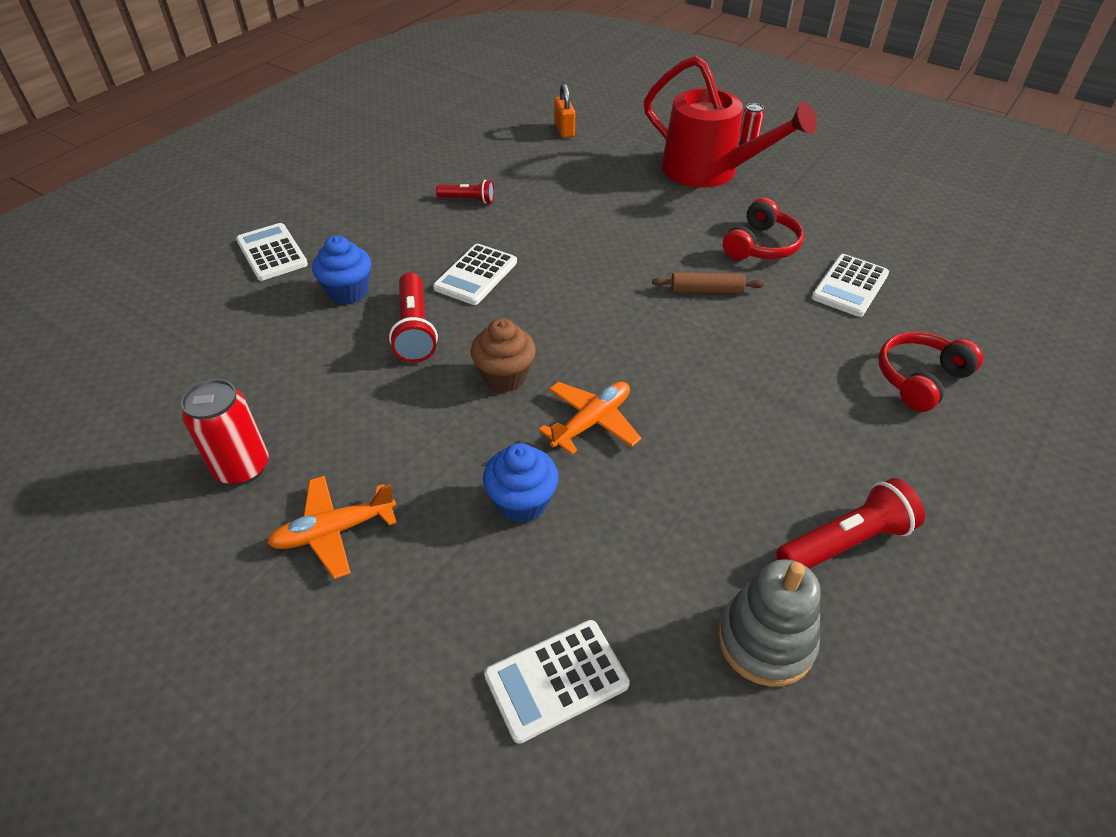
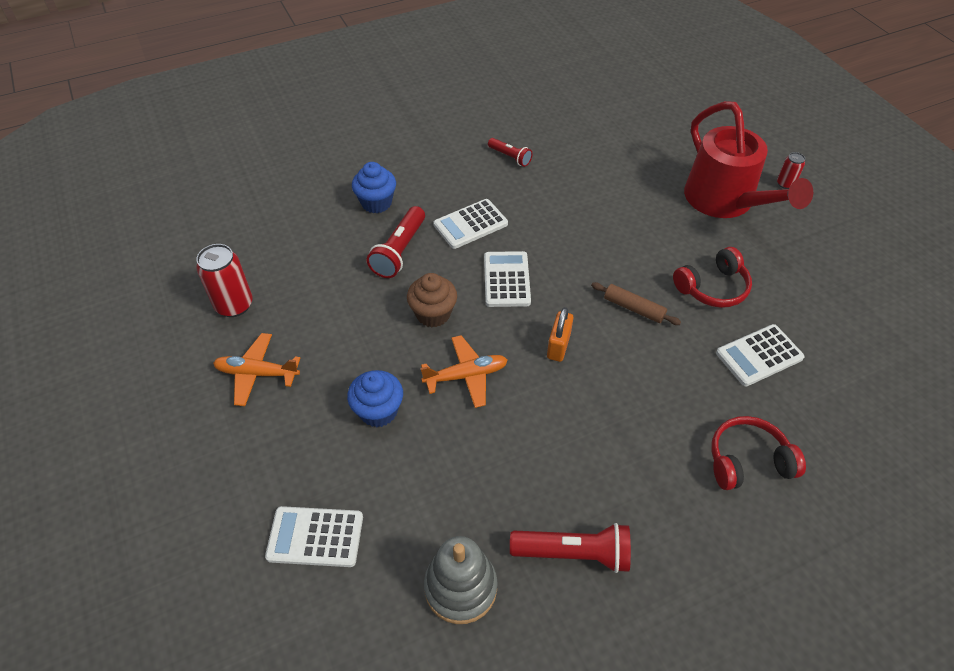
camera: 30 degrees right, 5 degrees up
white calculator [236,223,308,281] -> white calculator moved to [484,251,531,307]
orange padlock [554,83,575,138] -> orange padlock moved to [547,307,573,362]

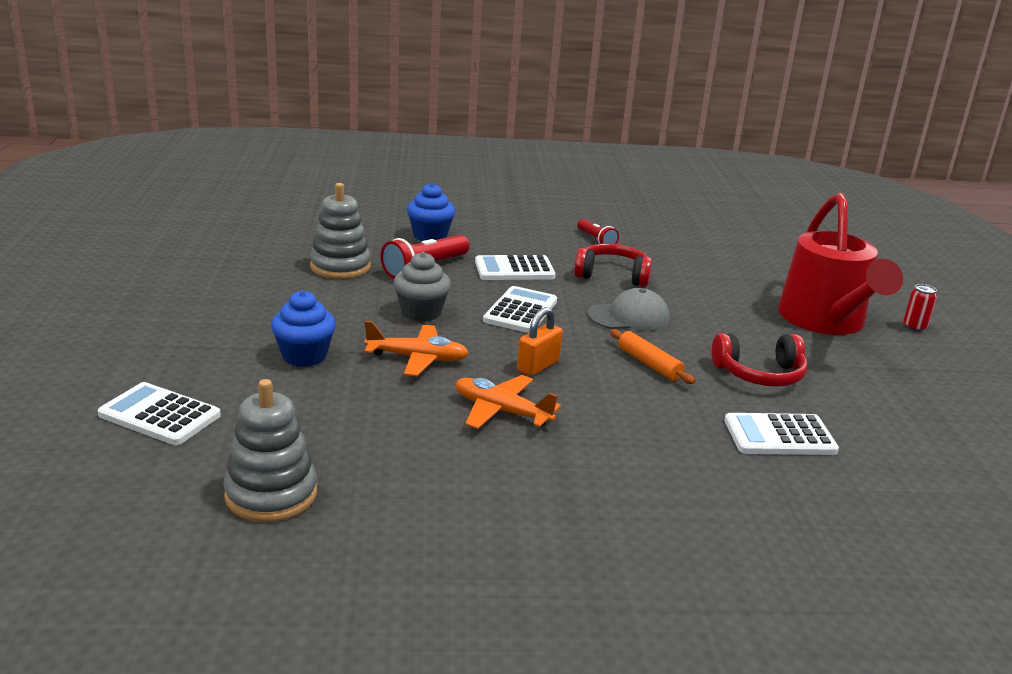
camera: 20 degrees right, 25 degrees down
red can [196,244,253,317] -> none
orange plane [213,333,300,406] -> orange plane moved to [455,375,561,429]
brown cupcake [407,273,457,327] -> grey cupcake [393,252,451,322]
red flashlight [510,523,631,573] -> none
brown rolling pin [591,282,681,325] -> orange rolling pin [610,329,695,384]
red headphones [711,416,806,490] -> red headphones moved to [574,243,652,287]
none -> grey stacking toy [310,183,371,279]
none -> grey cap [588,288,669,331]

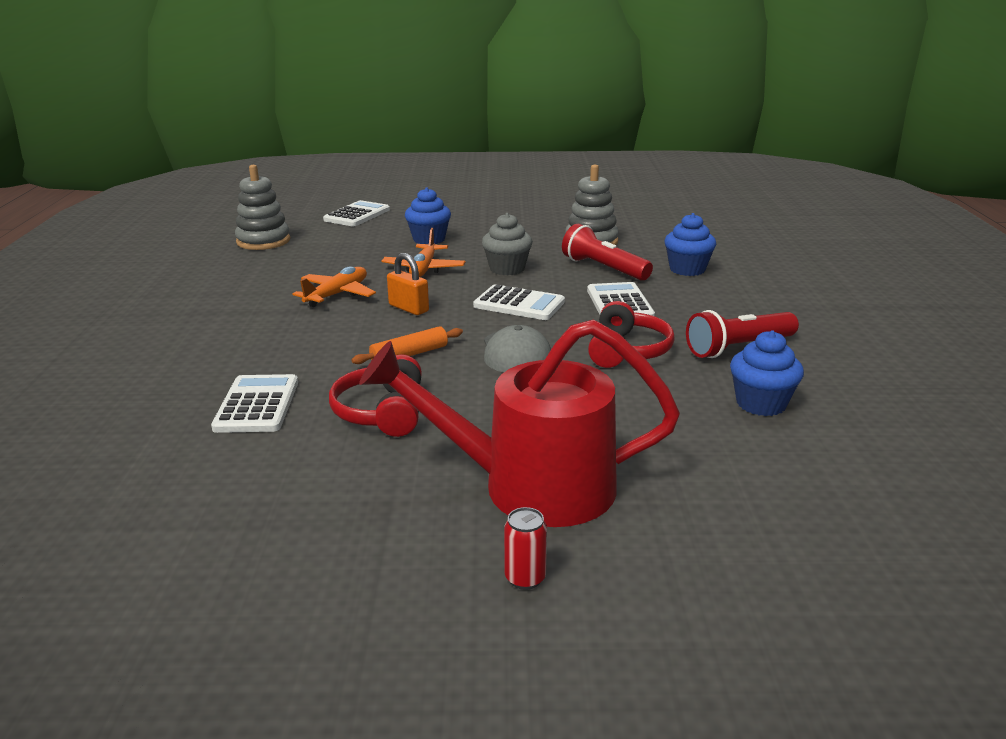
camera: 95 degrees right, 0 degrees up
red flashlight [577,219,619,244] -> red flashlight [686,310,799,358], size x1.66
none -> blue cupcake [730,330,804,416]

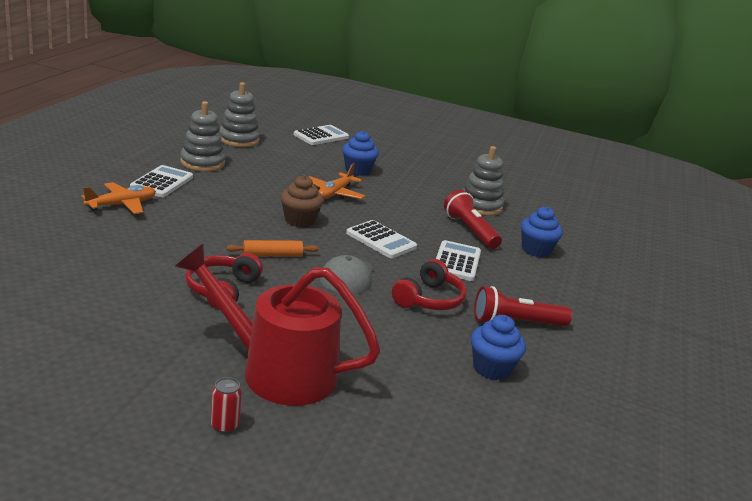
camera: 15 degrees right, 0 degrees up
white calculator [211,374,298,433] -> white calculator moved to [130,165,193,197]
orange plane [292,266,376,307] -> orange plane moved to [81,182,156,214]
orange padlock [387,253,429,315] -> brown cupcake [280,175,324,227]
grey cupcake [482,213,533,275] -> none
none -> grey stacking toy [180,101,225,172]

